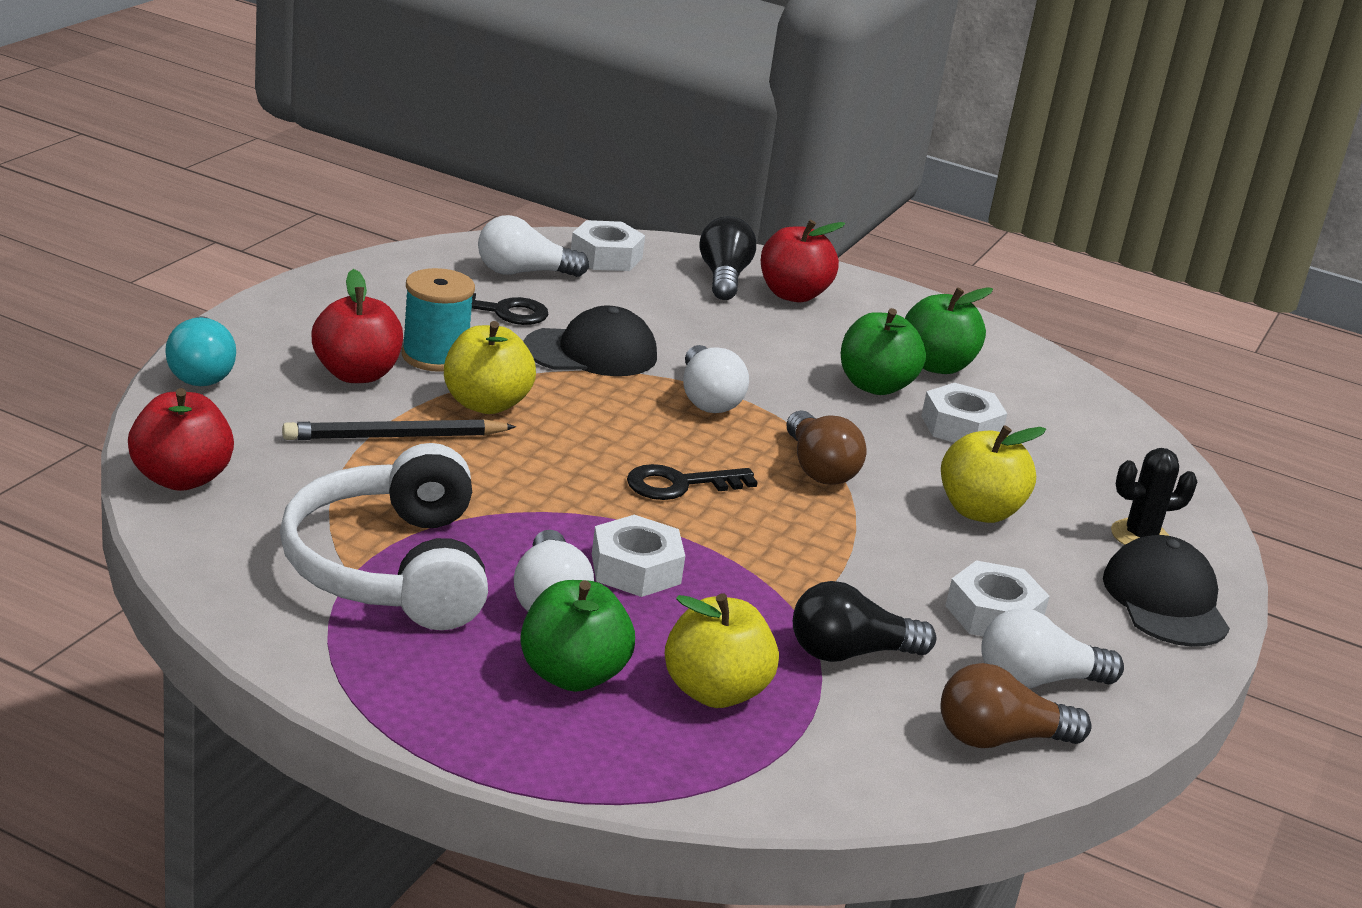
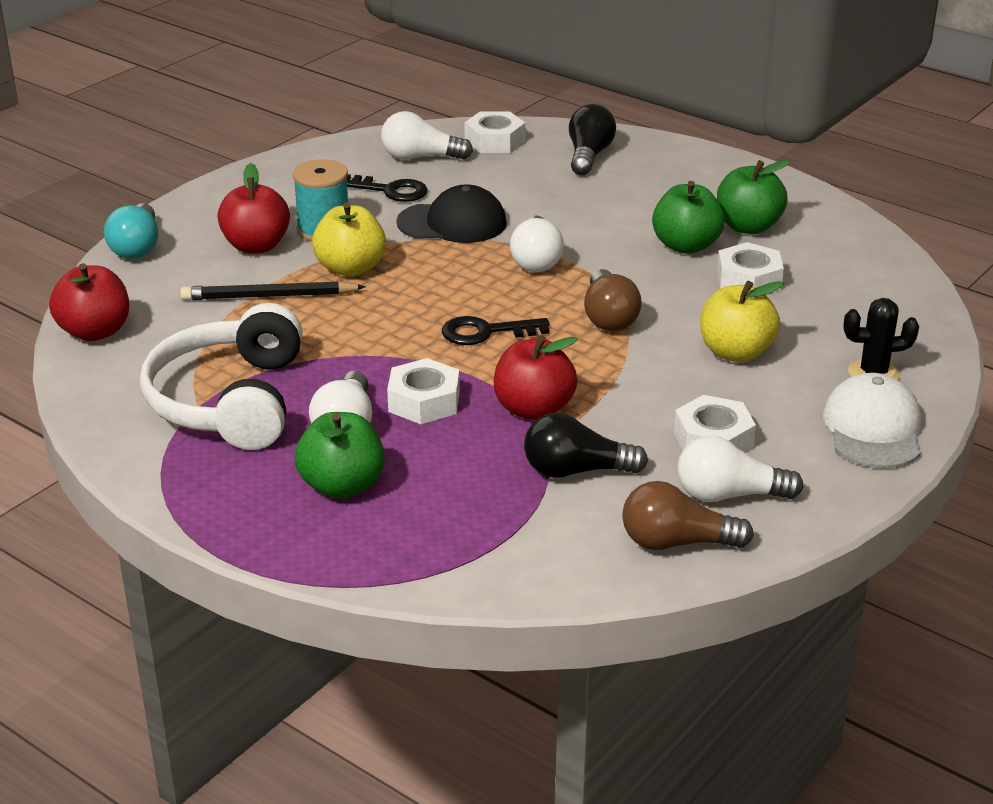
camera: 15 degrees right, 5 degrees up
yellow apple [665,594,779,708] -> none
red apple [761,220,845,302] -> red apple moved to [494,335,578,420]
black cap [1103,535,1230,647] -> white cap [823,373,921,468]

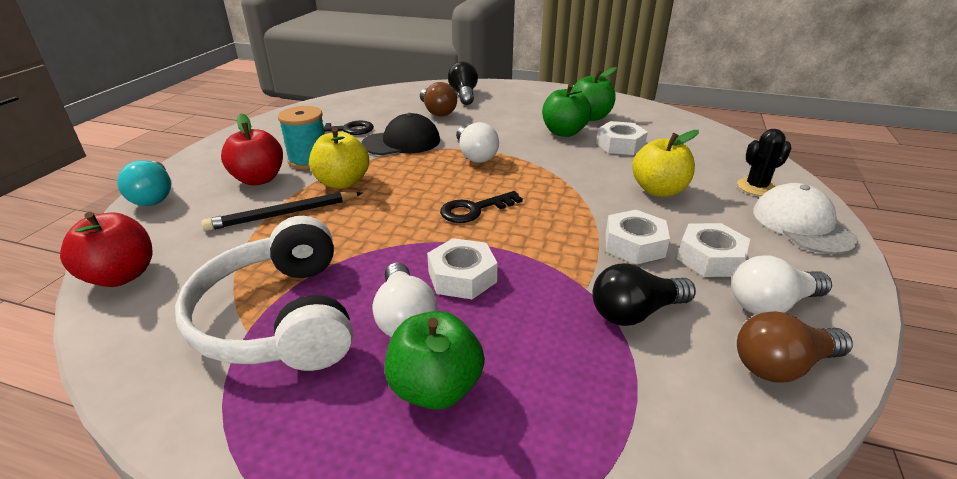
camera: 20 degrees left, 0 degrees up
white light bulb [381,111,473,160] -> none
white nut [464,111,525,153] -> white nut moved to [605,210,670,265]
red apple [494,335,578,420] -> none
brown light bulb [584,269,642,331] -> brown light bulb moved to [420,82,457,117]

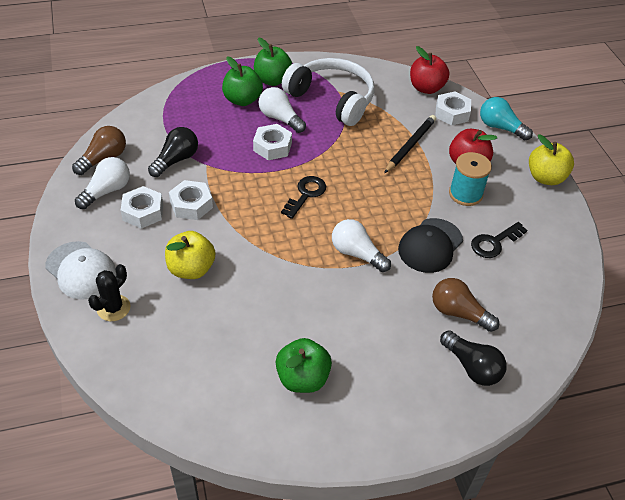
camera: 145 degrees right, 15 degrees up
yellow apple [309,128,369,189] -> yellow apple moved to [529,134,574,185]
green apple [542,84,591,137] -> green apple moved to [254,37,292,86]
white nut [596,121,648,155] -> white nut moved to [435,91,471,126]

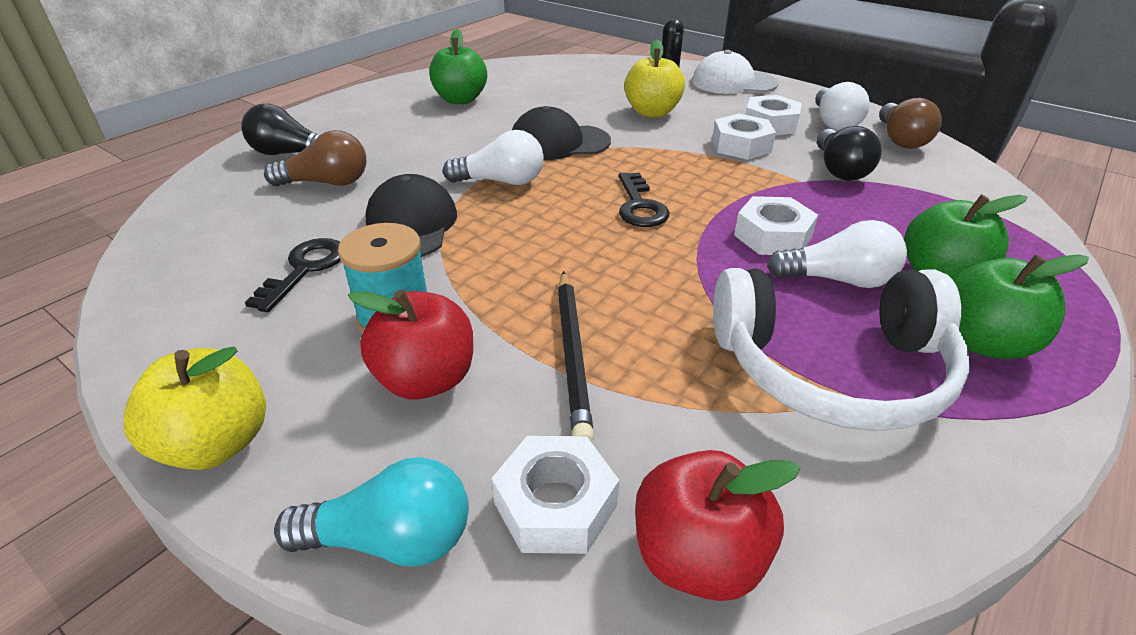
camera: 145 degrees right, 10 degrees down
none -> black cap [512,106,611,160]

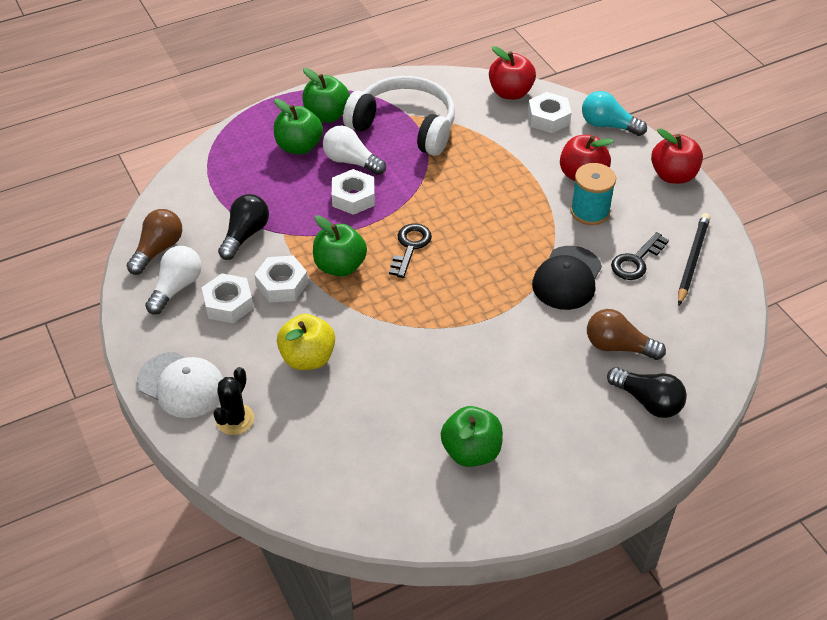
camera: 155 degrees left, 10 degrees up
yellow apple [124,346,266,470] -> red apple [651,128,703,184]
white light bulb [443,130,544,185] -> none
black cap [512,106,611,160] -> none
black pencil [557,271,594,443] -> black pencil moved to [678,213,710,305]
none -> green apple [313,215,367,277]

